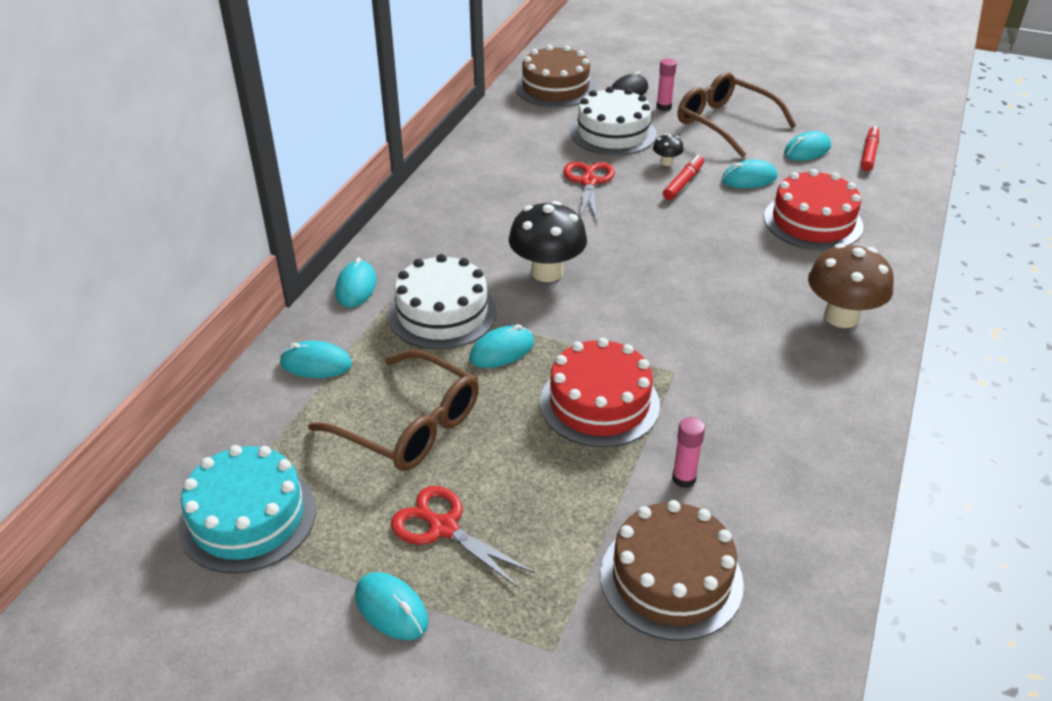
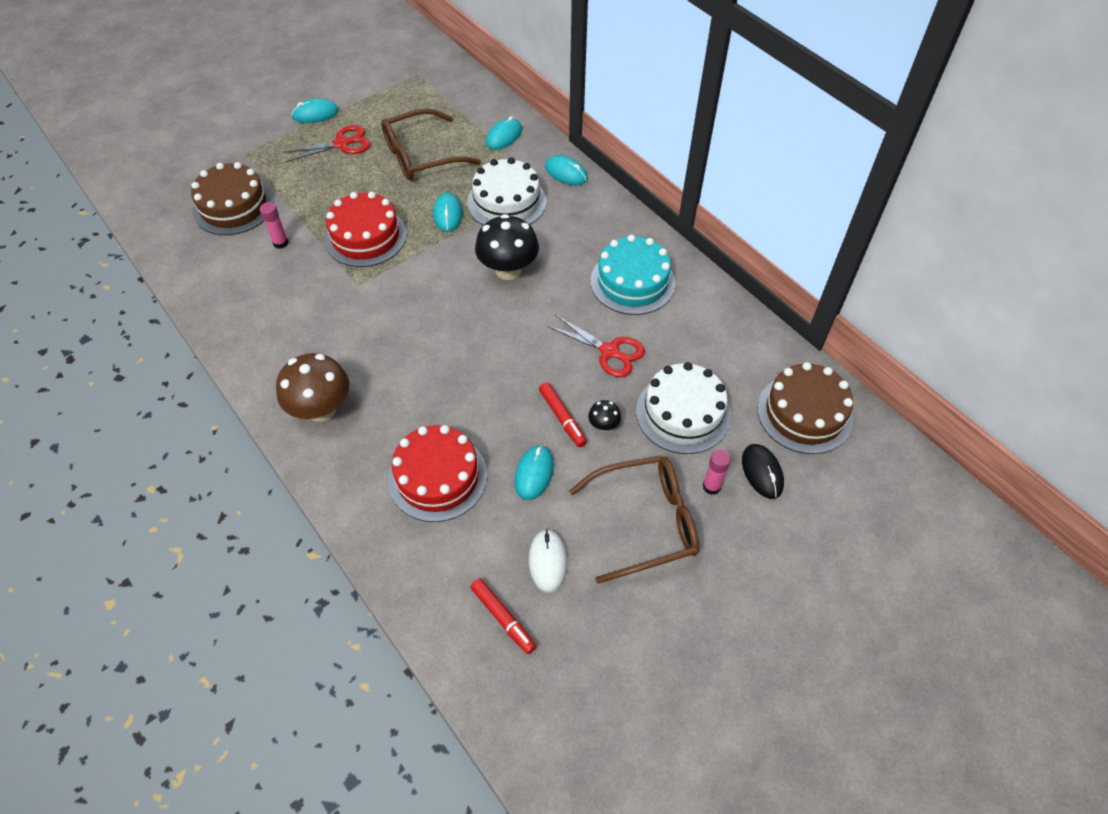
camera: 120 degrees right, 15 degrees up
turquoise cake [178,445,316,573] -> turquoise cake moved to [590,235,675,315]
turquoise mouse [784,131,831,161] -> white mouse [529,529,567,593]

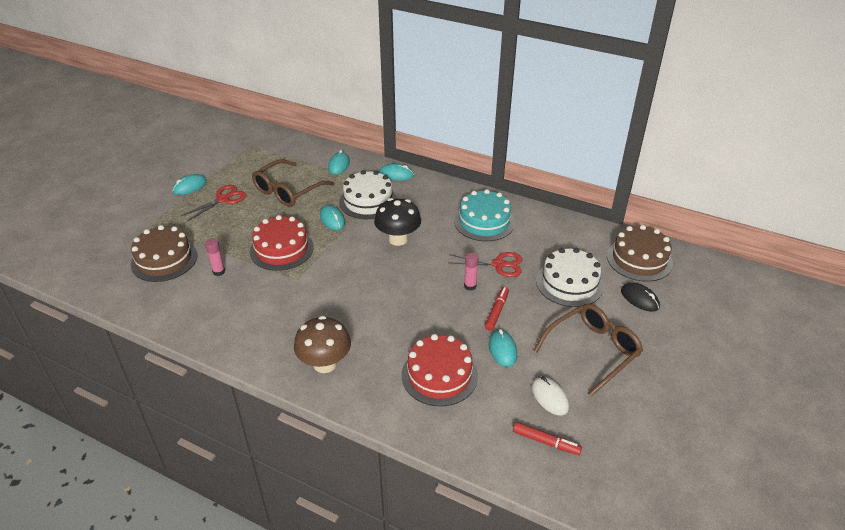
camera: 25 degrees left, 15 degrees down
red marker [539,382,587,447] -> red marker turned 105 degrees counterclockwise [485,287,509,331]
black mushroom [588,400,621,431] -> none
pink glue stick [703,449,731,495] -> pink glue stick moved to [464,253,479,290]

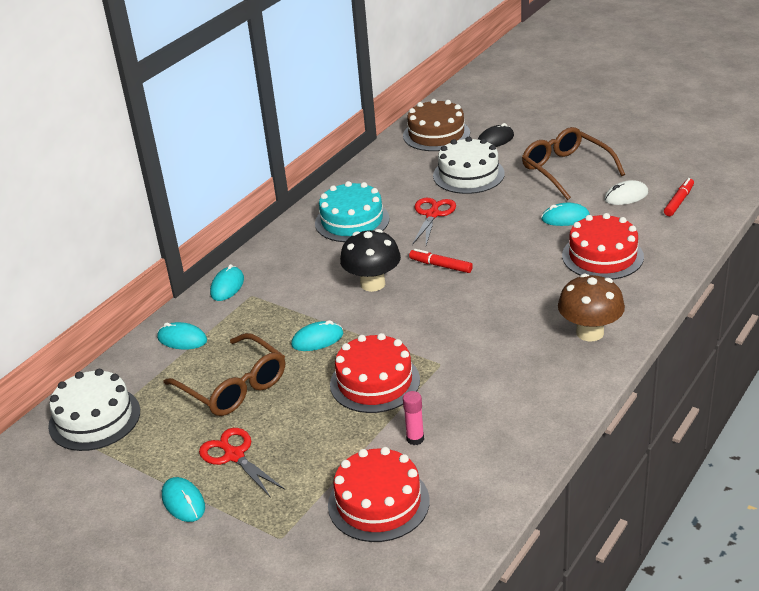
camera: 80 degrees left, 5 degrees down
brown cake [131,225,197,282] -> red cake [328,447,430,542]
white cake [339,170,397,219] -> white cake moved to [48,369,140,451]
pink glue stick [464,253,479,290] -> none
red marker [485,287,509,331] -> red marker moved to [409,249,473,273]

